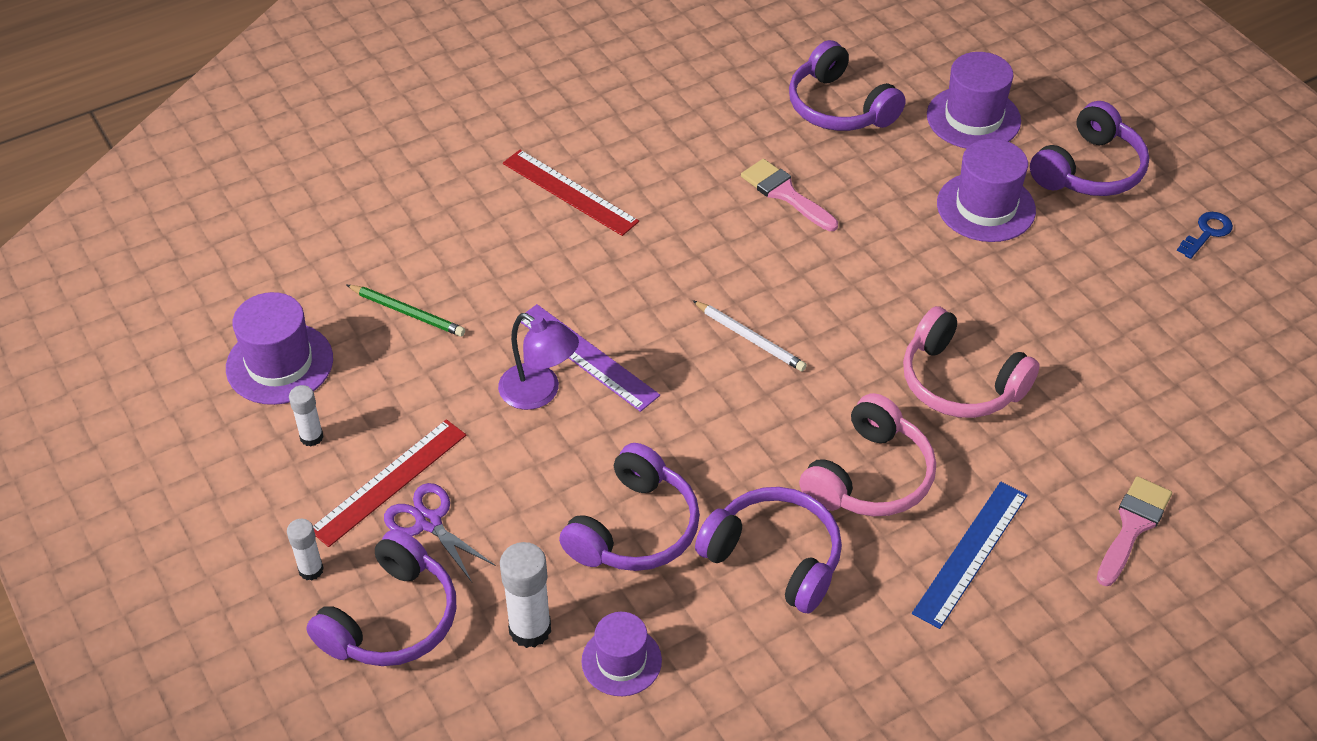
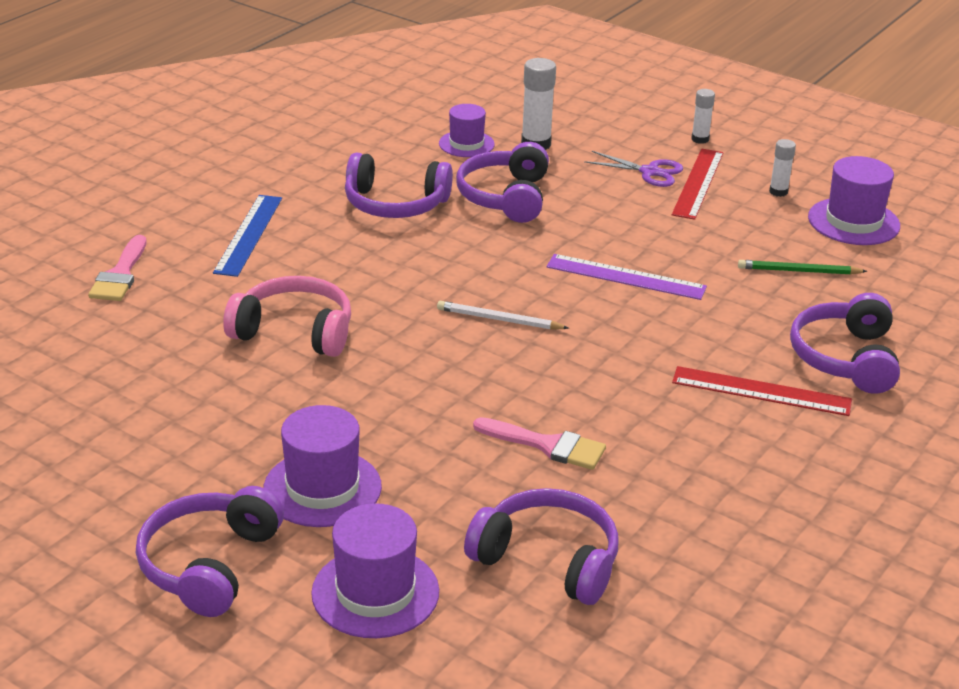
camera: 155 degrees right, 15 degrees down
purple headphones [306,529,456,666] -> purple headphones moved to [790,293,900,394]
purple lamp [498,313,579,410] -> none
pink headphones [799,393,936,516] -> none
blue key [1177,212,1233,259] -> none

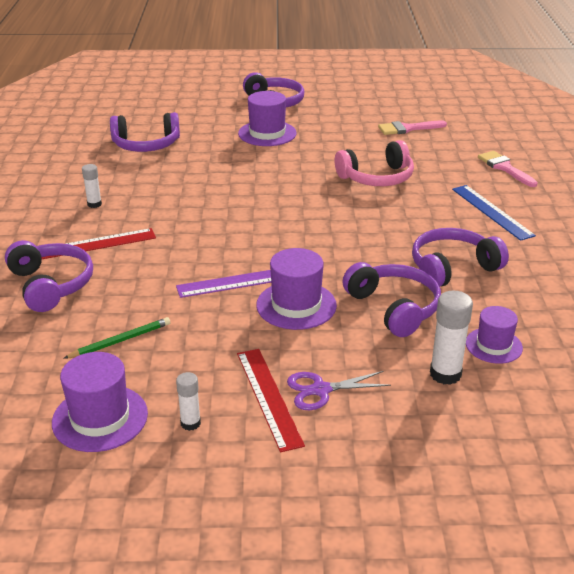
camera: 145 degrees right, 0 degrees up
purple hat [311,503,439,638] -> purple hat moved to [256,248,337,330]
white pencil [437,301,569,330] -> none
pink brush [473,417,606,470] -> pink brush moved to [378,120,447,135]
white glue stick [691,89,715,144] -> white glue stick moved to [82,164,102,208]

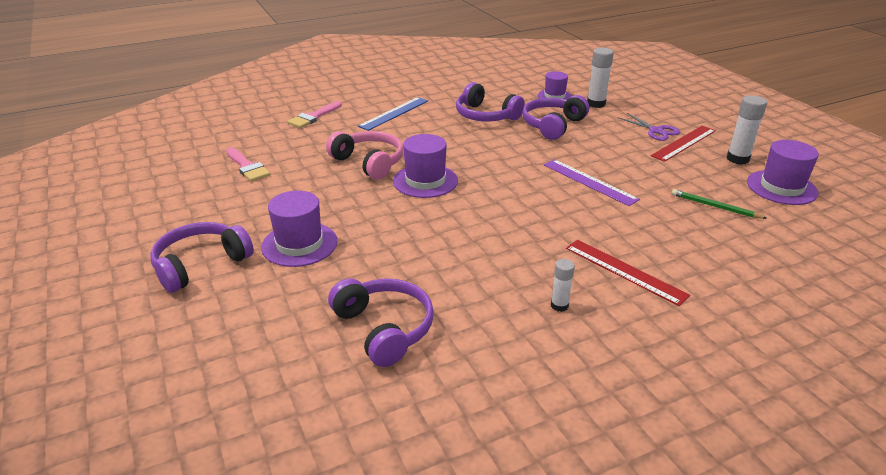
camera: 115 degrees left, 0 degrees up
purple headphones [5,240,93,312] -> none
white glue stick [176,372,201,431] -> white glue stick [727,95,767,165], size x1.67
purple hat [256,248,337,330] -> purple hat moved to [393,134,458,198]

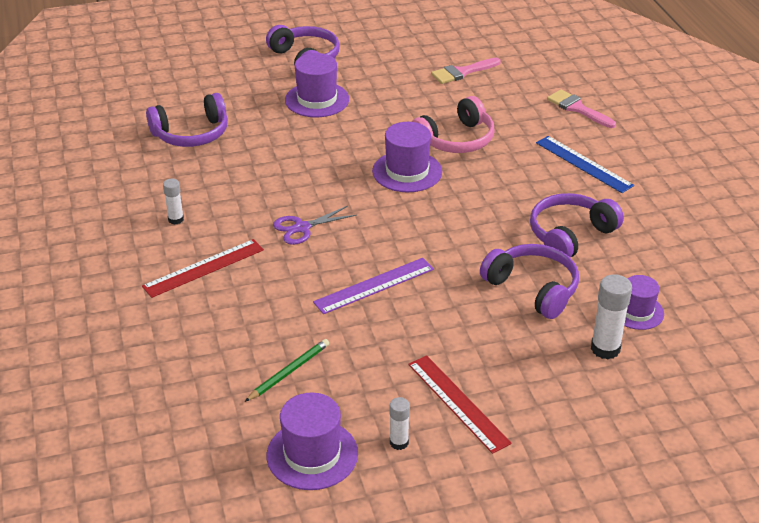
camera: 100 degrees right, 5 degrees up
purple scissors [618,113,680,141] -> purple scissors moved to [273,206,357,245]
white glue stick [727,95,767,165] -> white glue stick [390,397,410,450], size x0.60

